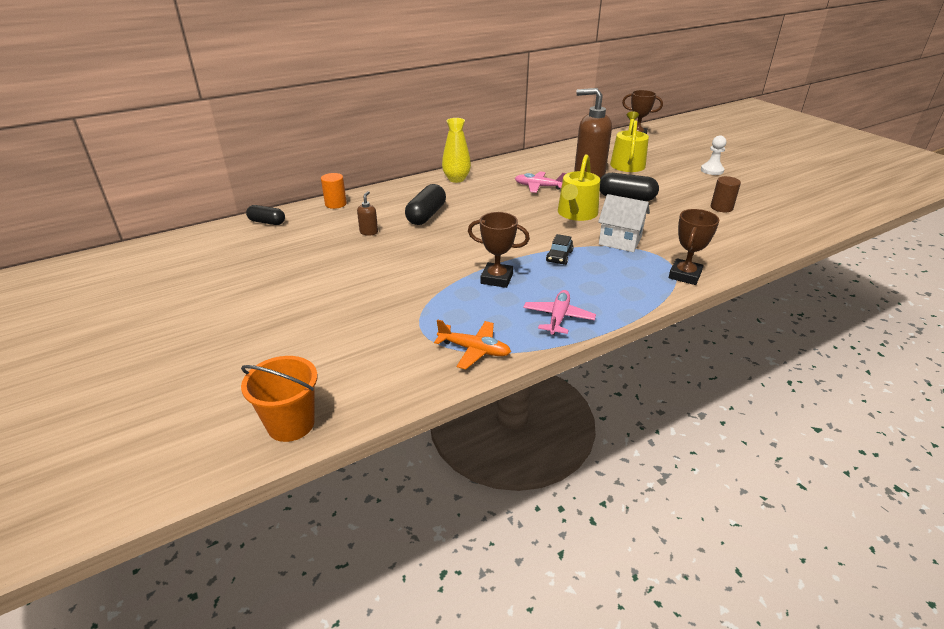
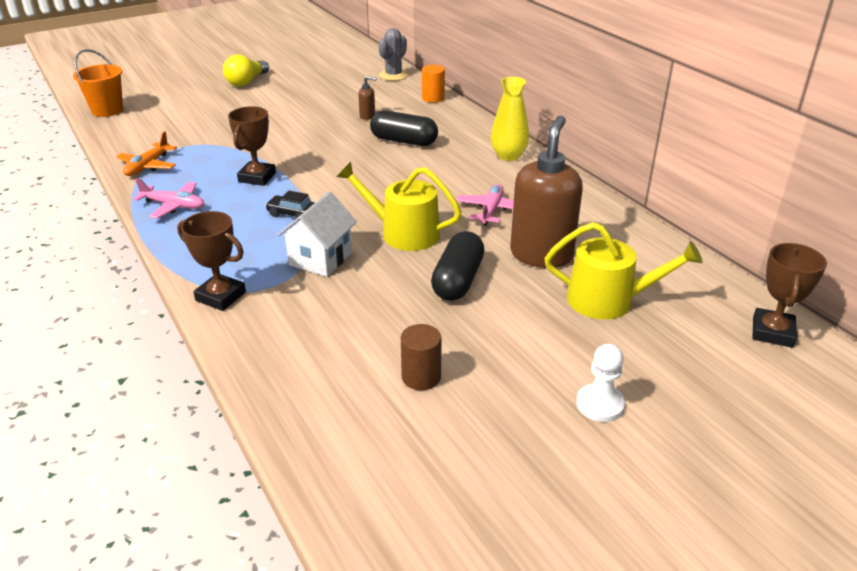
camera: 90 degrees right, 0 degrees up
black capsule [246,205,285,225] -> grey cactus [379,28,408,81]
none -> yellow light bulb [223,54,269,87]

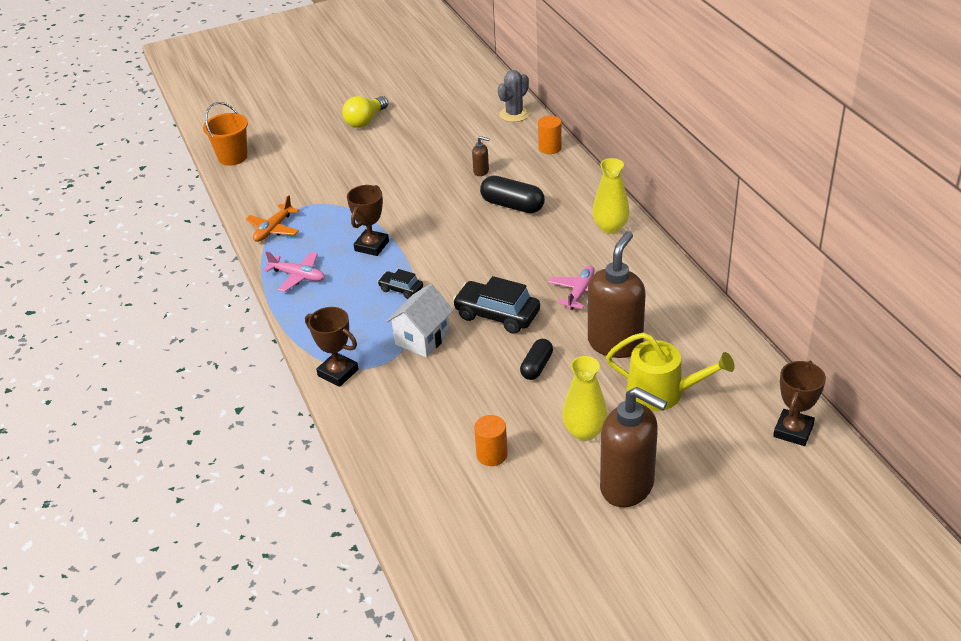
camera: 10 degrees right, 5 degrees up
yellow watering can [336,162,461,251] -> black car [453,276,540,334]
brown cylinder [401,324,442,390] -> orange cylinder [474,415,508,466]
black capsule [431,231,484,301] -> black capsule [520,339,553,380], size x0.65
white pawn [576,344,625,422] -> brown soap dispenser [600,387,667,507]
none -> yellow vase [562,356,607,441]

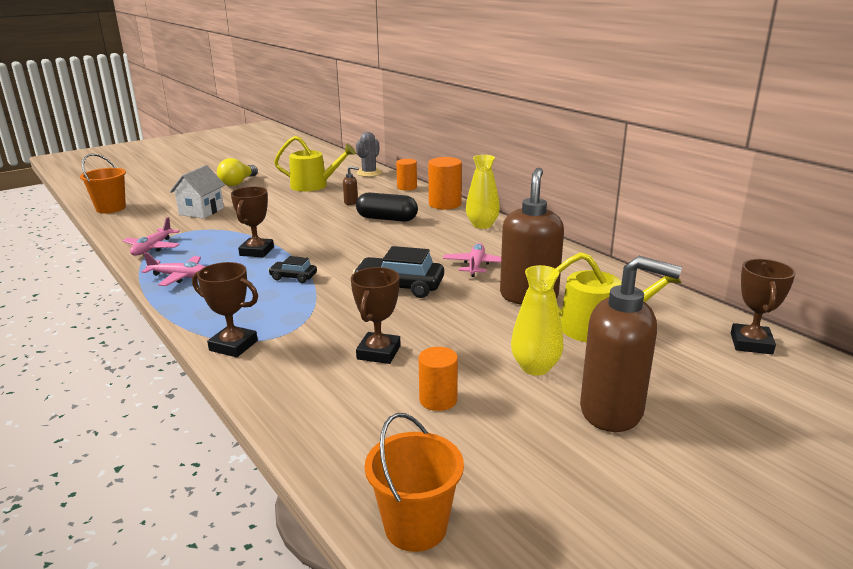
camera: 15 degrees left, 15 degrees down
orange plane [245,195,300,242] -> pink plane [122,217,180,256]
white house [386,284,454,357] -> white house moved to [170,165,225,218]
black capsule [520,339,553,380] -> none
none -> yellow watering can [274,136,356,191]
none -> brown trophy [351,267,401,364]
none -> orange bucket [365,413,464,552]
none -> orange cylinder [428,157,462,210]

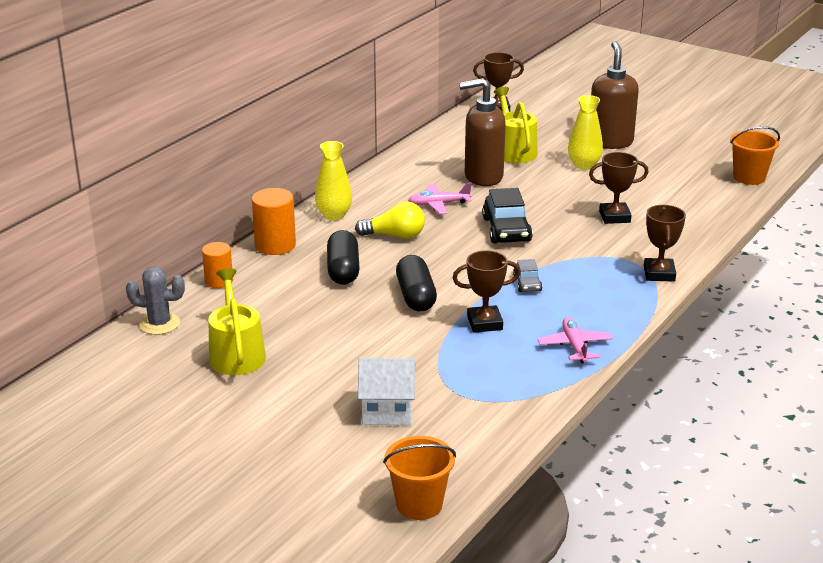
camera: 110 degrees left, 5 degrees up
pink plane [122,217,180,256] -> none
yellow light bulb [217,158,258,186] -> yellow light bulb moved to [355,201,425,239]
black car [268,256,317,283] -> grey car [513,259,542,292]
brown soap dispenser [343,166,359,205] -> none
orange cylinder [418,347,458,411] -> none
none -> black capsule [396,255,437,312]

